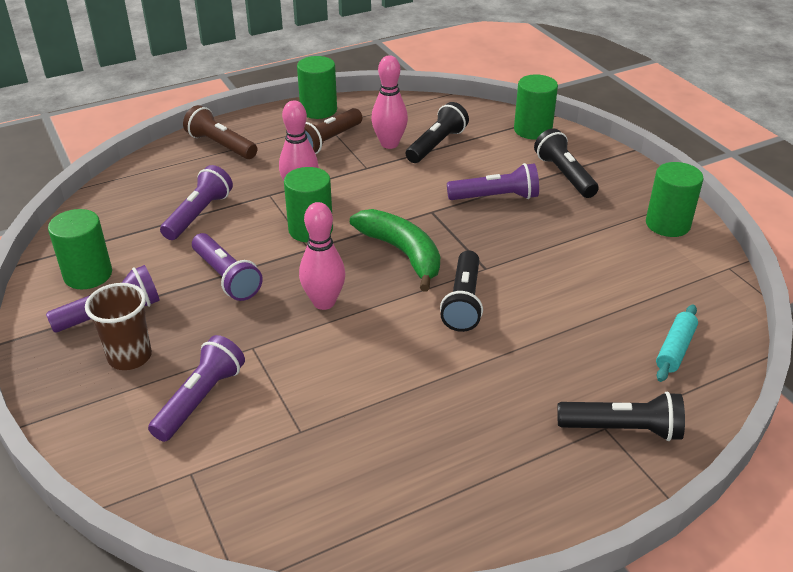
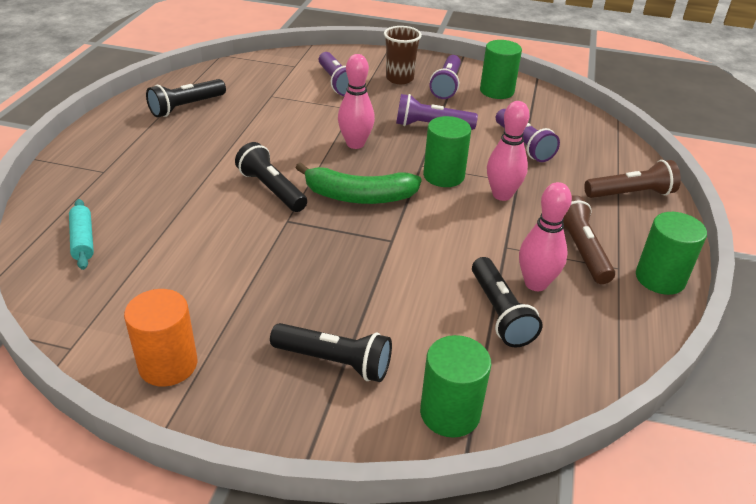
camera: 130 degrees right, 0 degrees up
purple flashlight [447,163,539,200] -> none
black flashlight [557,392,685,441] -> black flashlight moved to [146,79,226,117]
green cylinder [646,162,704,237] -> orange cylinder [124,289,197,387]

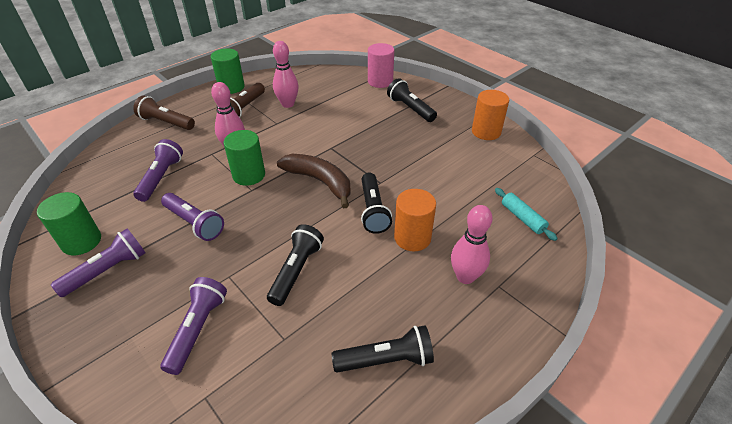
camera: 145 degrees left, 5 degrees up
turquoise rolling pin [69,199,94,270] -> turquoise rolling pin turned 45 degrees counterclockwise [495,188,558,241]
green banana [296,162,422,204] -> brown banana [277,154,351,208]
pink bowling pin [338,54,375,149] -> pink bowling pin moved to [451,205,493,284]
brown cup [384,26,422,84] -> none
green cylinder [420,335,491,438] -> pink cylinder [368,43,394,88]
black flashlight [472,257,543,347] -> black flashlight moved to [267,224,324,306]
none -> orange cylinder [394,189,436,251]

